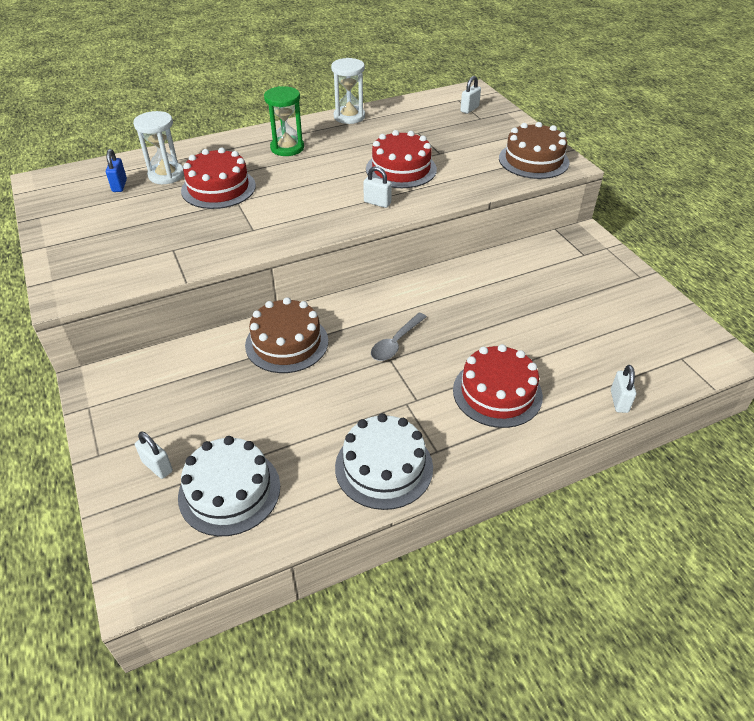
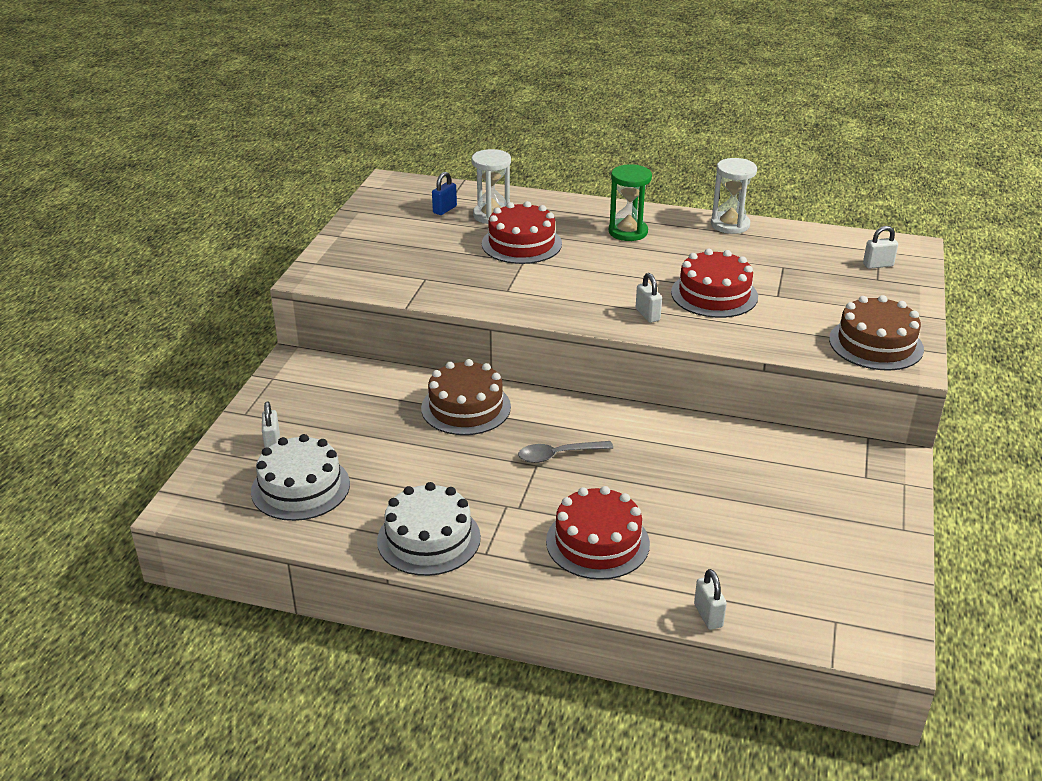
camera: 40 degrees right, 10 degrees down
white padlock [611,365,636,413] -> white padlock turned 60 degrees counterclockwise [694,569,727,630]

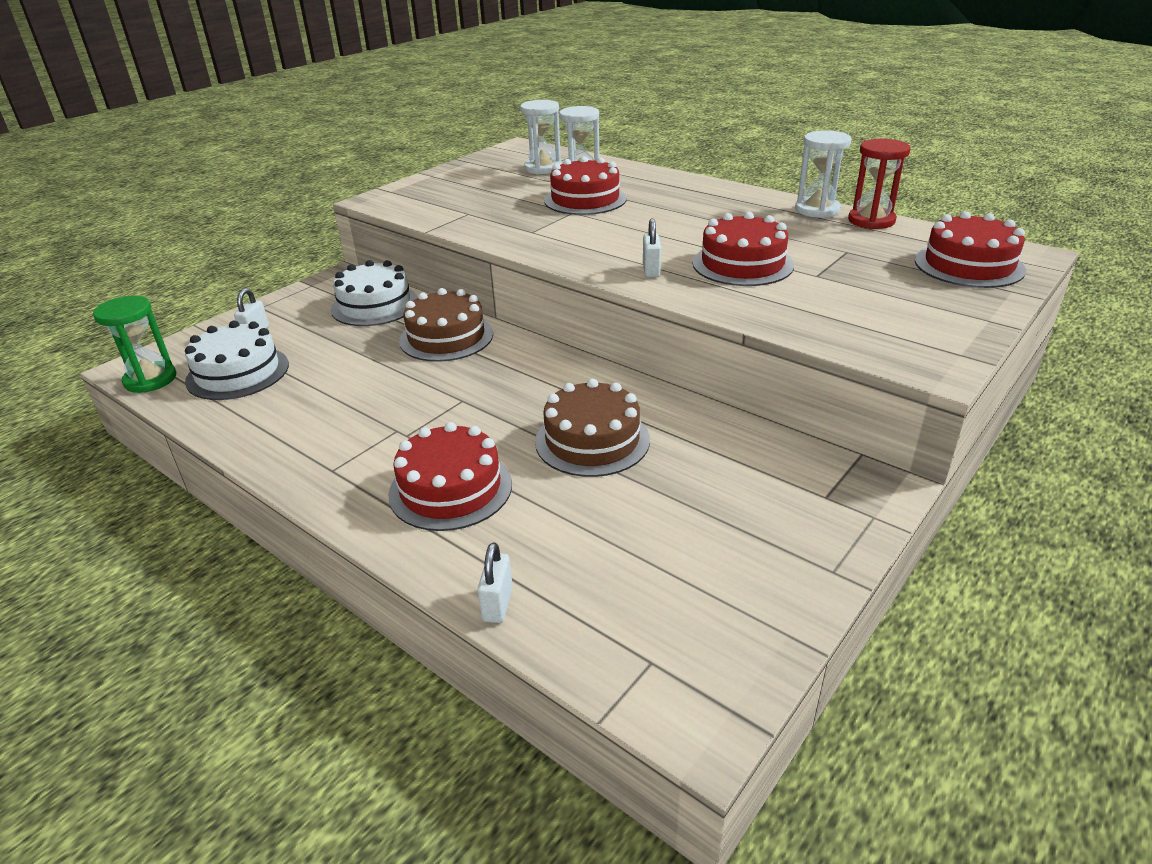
camera: 25 degrees right, 0 degrees up
white cake [377,482,481,576] -> white cake moved to [331,260,418,326]
blue padlock [432,172,457,215] -> white hourglass [520,100,562,174]
grey spoon [518,441,613,463] -> none
green hourglass [609,164,652,241] -> green hourglass moved to [93,296,176,393]
brown cake [829,295,924,371] -> brown cake moved to [535,379,650,477]
white padlock [863,226,898,269] -> red cake [915,211,1026,288]
none -> red hourglass [848,139,911,229]

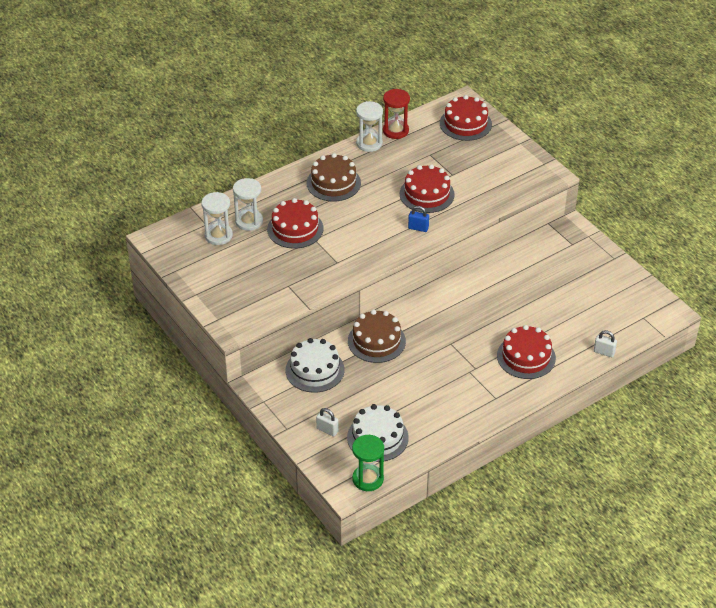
camera: 75 degrees left, 10 degrees up
brown cake [535,379,650,477] -> brown cake moved to [307,153,361,202]
white padlock [643,218,661,278] -> blue padlock [408,206,429,232]

